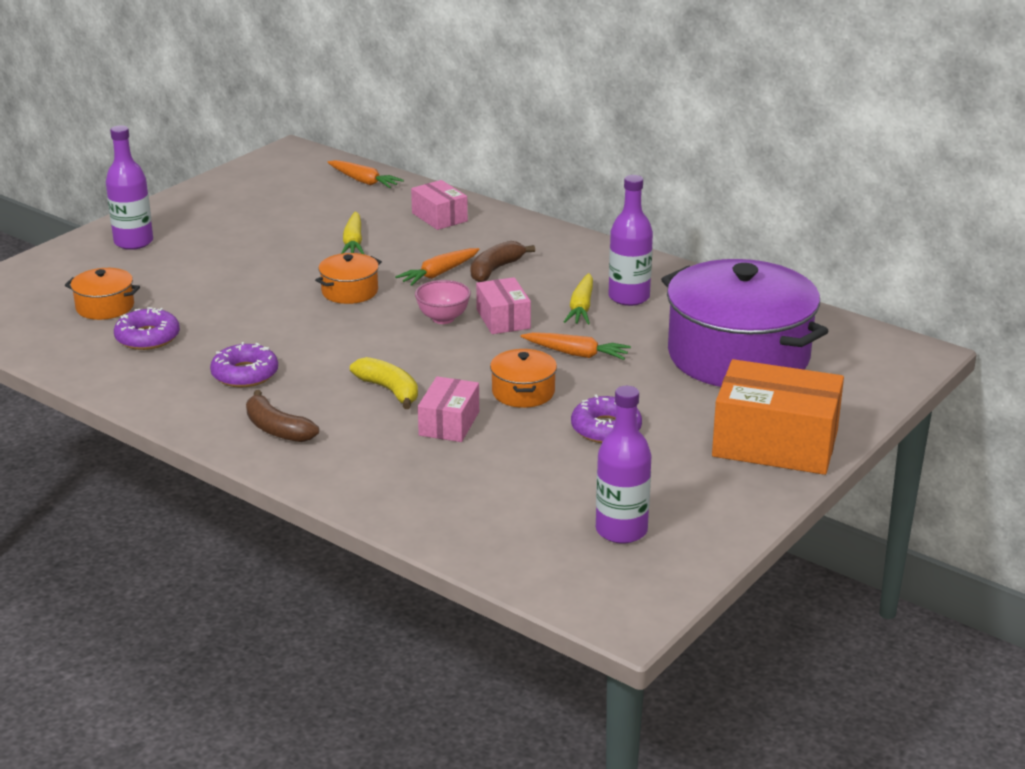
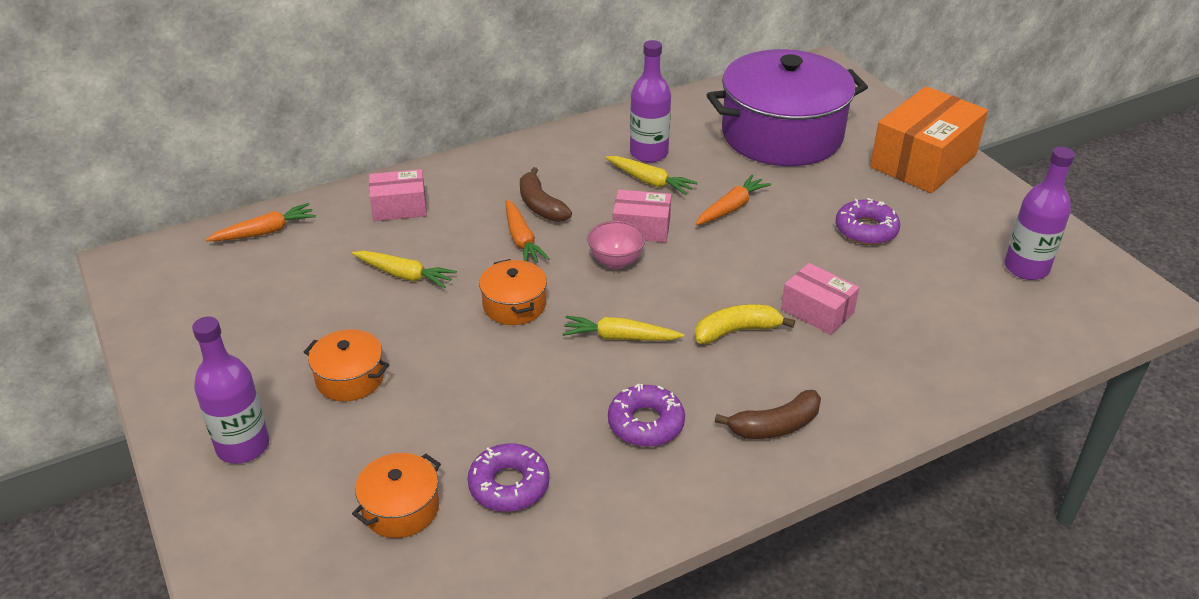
camera: 65 degrees left, 10 degrees up
orange pot [490,349,557,408] -> orange pot moved to [304,329,389,402]
none -> yellow carrot [562,316,684,341]

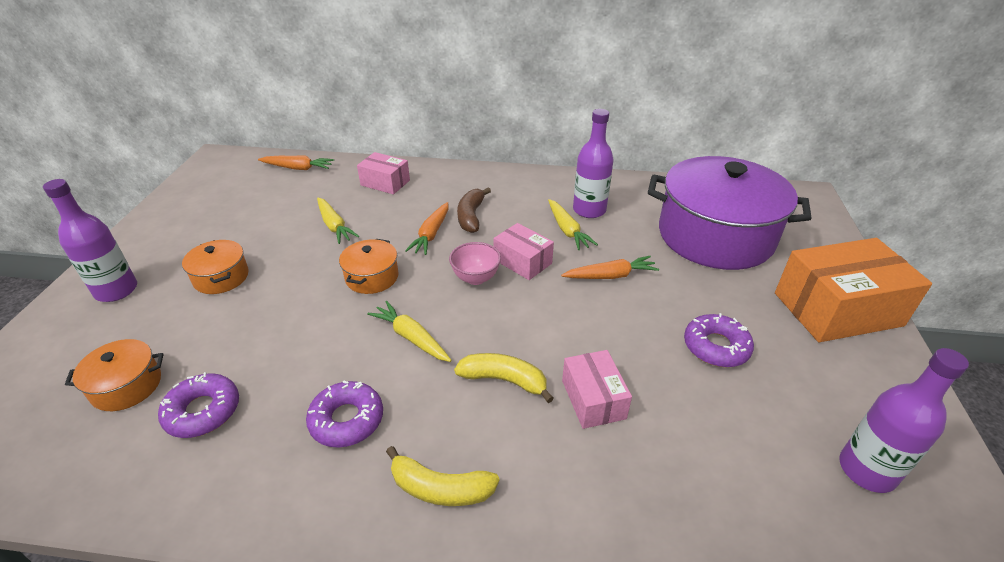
camera: 35 degrees right, 0 degrees up
brown banana [715,390,821,439] -> yellow banana [386,446,500,506]

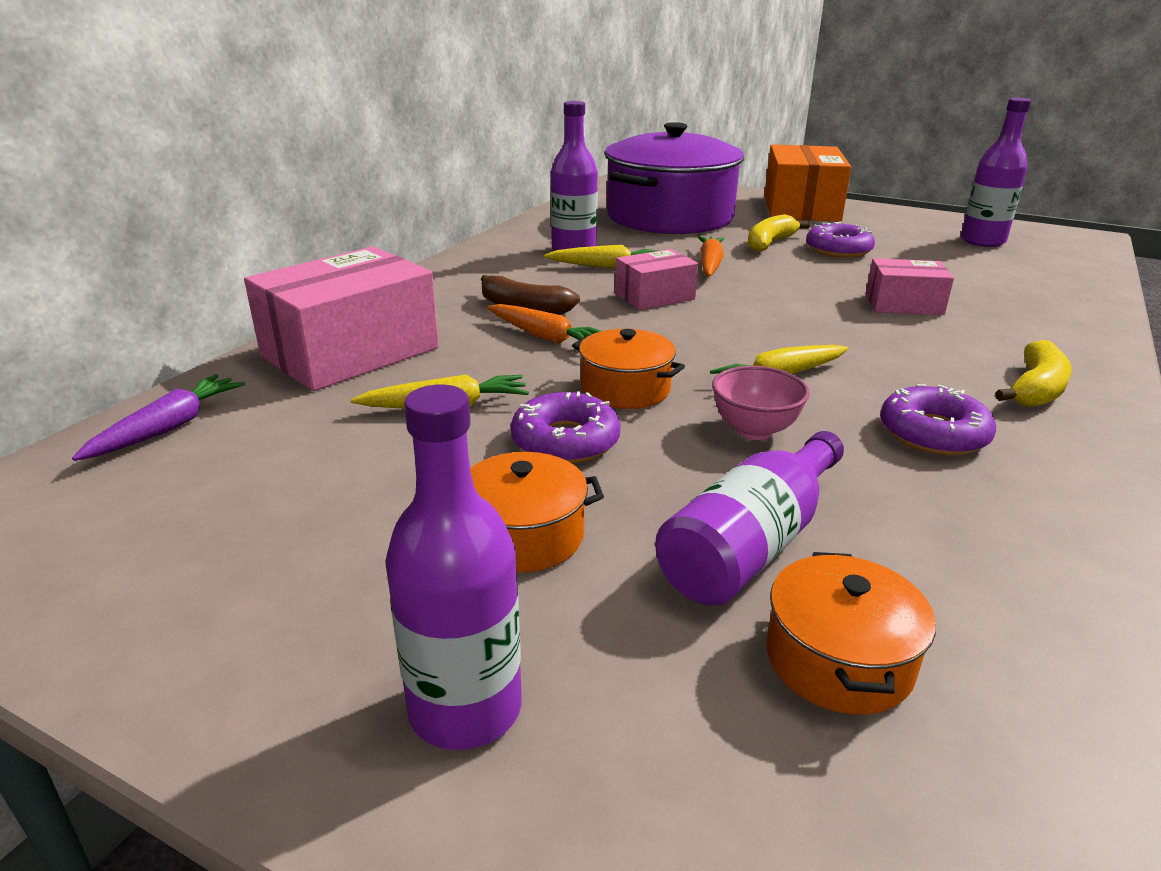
camera: 70 degrees left, 10 degrees down
purple donut [158,372,239,438] -> purple donut moved to [511,391,621,463]
orange carrot [258,156,334,170] -> purple carrot [72,374,245,461]
pink box [357,152,410,194] -> pink box [244,246,439,391], size x1.85
pink bowl [449,242,501,285] -> pink bowl moved to [712,366,810,440]
yellow banana [454,353,554,403] -> yellow banana moved to [748,214,810,252]
none -> purple bottle [655,431,844,606]

